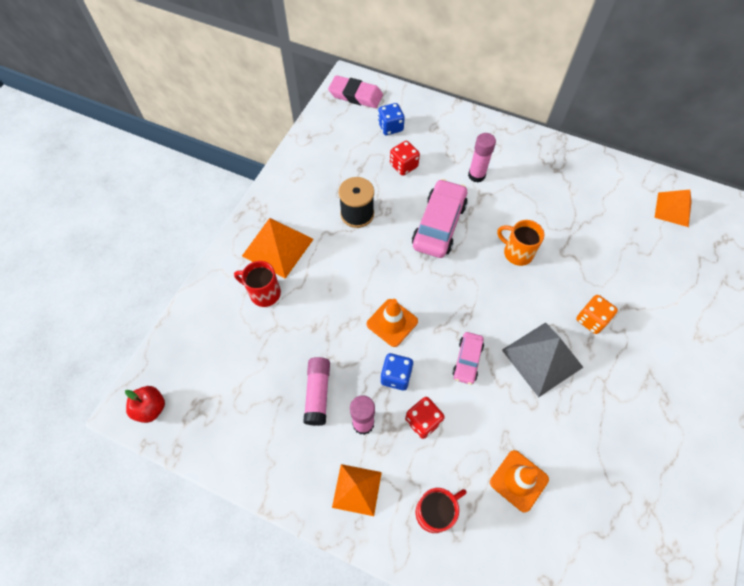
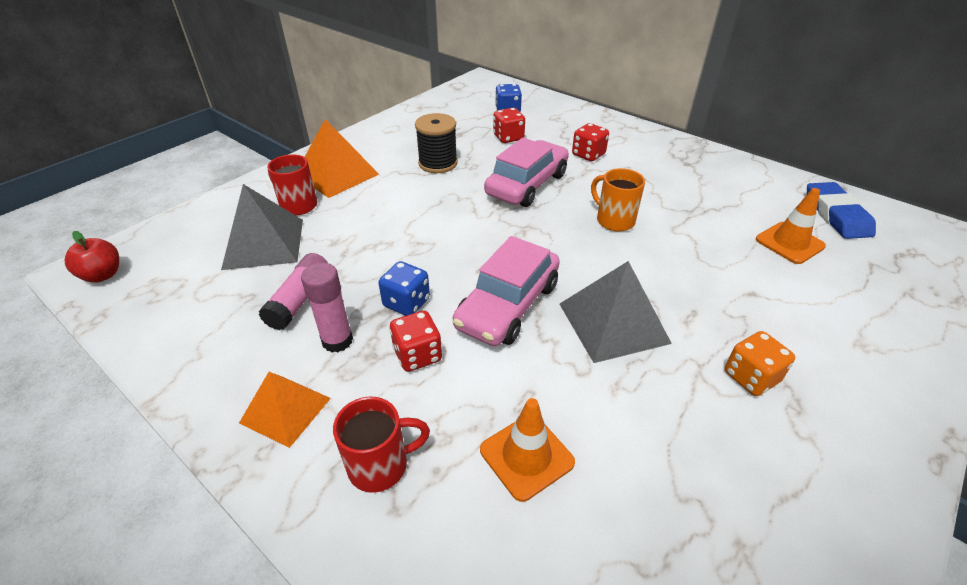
camera: 15 degrees right, 20 degrees down
pink eraser [328,75,383,108] -> none
orange traffic cone [367,299,418,347] -> orange traffic cone moved to [756,188,826,264]
pink car [452,332,484,385] -> pink car [453,236,560,346], size x1.84
pink glue stick [468,133,496,183] -> red dice [572,123,609,161]
orange dice [576,295,618,334] -> orange dice moved to [725,331,795,396]
orange pyramid [654,190,692,227] -> blue eraser [807,182,876,239]
none -> grey pyramid [221,184,303,270]

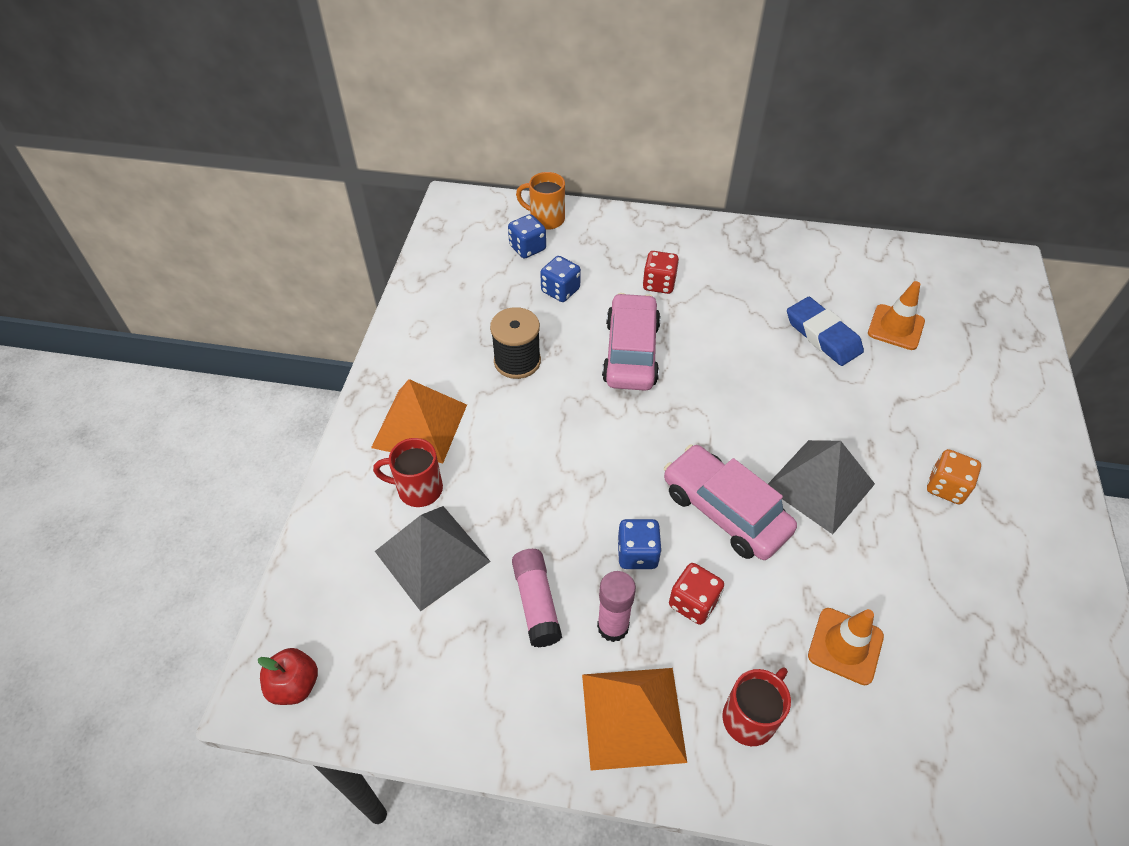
camera: 30 degrees left, 10 degrees up
orange pyramid [239,372,331,448] -> orange pyramid [582,668,687,770], size x1.52
pink car [453,236,560,346] -> pink car turned 135 degrees clockwise [664,444,797,560]
red dice [493,108,525,143] -> blue dice [540,256,581,302]
orange mug [591,168,645,232] -> orange mug moved to [516,172,565,230]
blue eraser [807,182,876,239] -> blue eraser moved to [787,297,864,366]

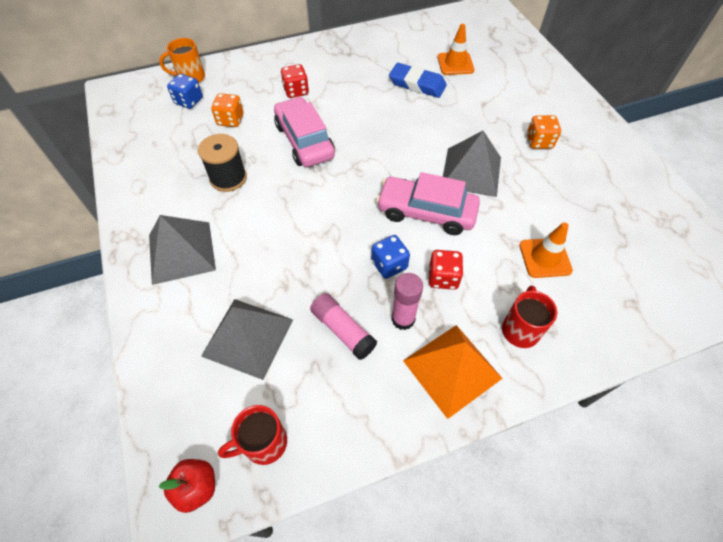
camera: 30 degrees left, 5 degrees up
orange pyramid [371,379,467,463] -> grey pyramid [149,215,216,285]
red mug [373,438,443,507] -> red mug moved to [218,405,287,465]
blue dice [540,256,581,302] -> orange dice [211,93,243,127]

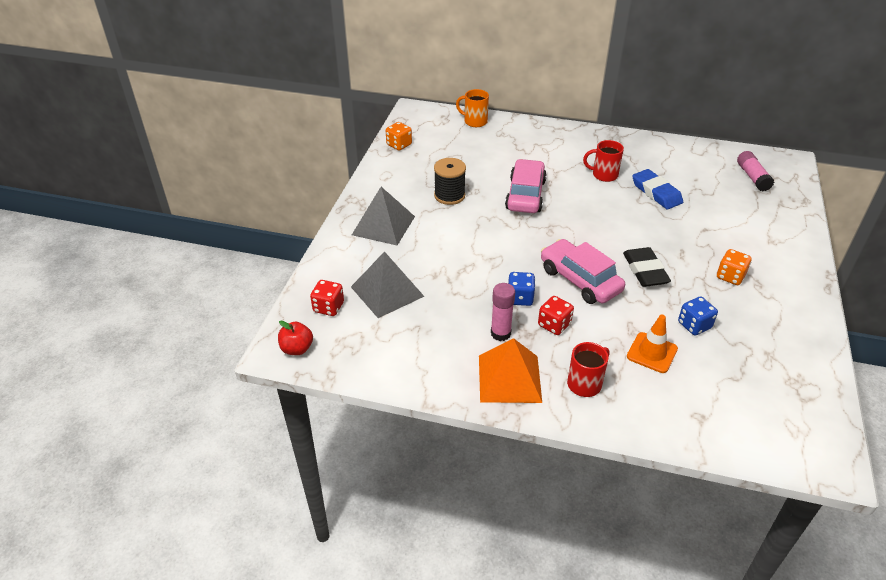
camera: 35 degrees right, 15 degrees down
blue dice [167,74,203,109] -> blue dice moved to [678,296,718,335]
orange dice [211,93,243,127] -> orange dice moved to [386,122,412,151]
red mug [218,405,287,465] -> red mug moved to [583,140,624,182]
red dice [281,64,309,98] -> red dice moved to [310,280,344,316]
pink glue stick [310,293,377,360] -> pink glue stick moved to [737,151,774,191]
orange traffic cone [437,24,474,75] -> none
grey pyramid [443,131,501,197] -> black eraser [623,247,671,287]

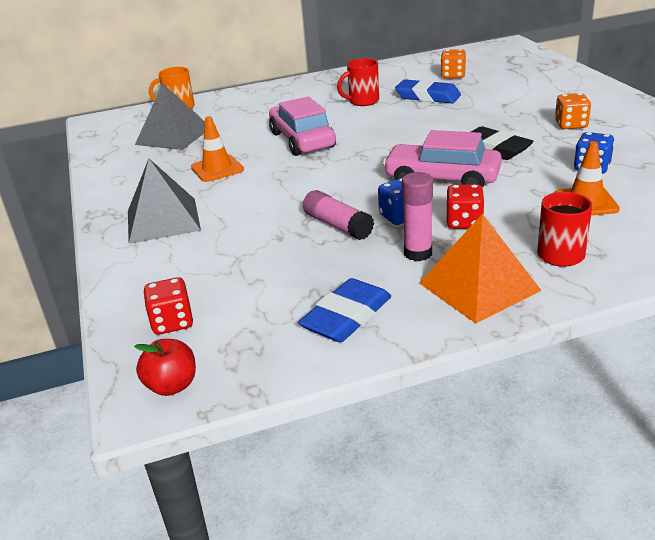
camera: 30 degrees left, 10 degrees down
grey pyramid [351,251,425,318] -> grey pyramid moved to [135,84,205,150]
orange dice [386,122,412,151] -> orange dice moved to [441,49,466,78]
black spool [434,158,466,205] -> orange traffic cone [191,116,244,182]
pink glue stick [737,151,774,191] -> pink glue stick moved to [303,190,374,240]
none -> blue eraser [298,278,391,342]

